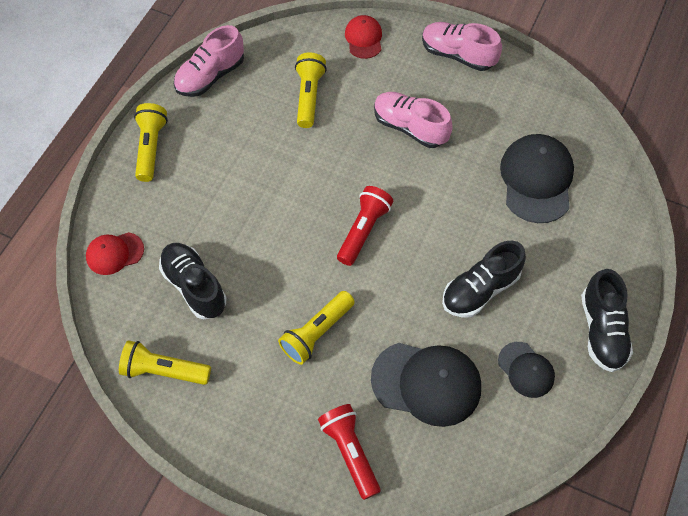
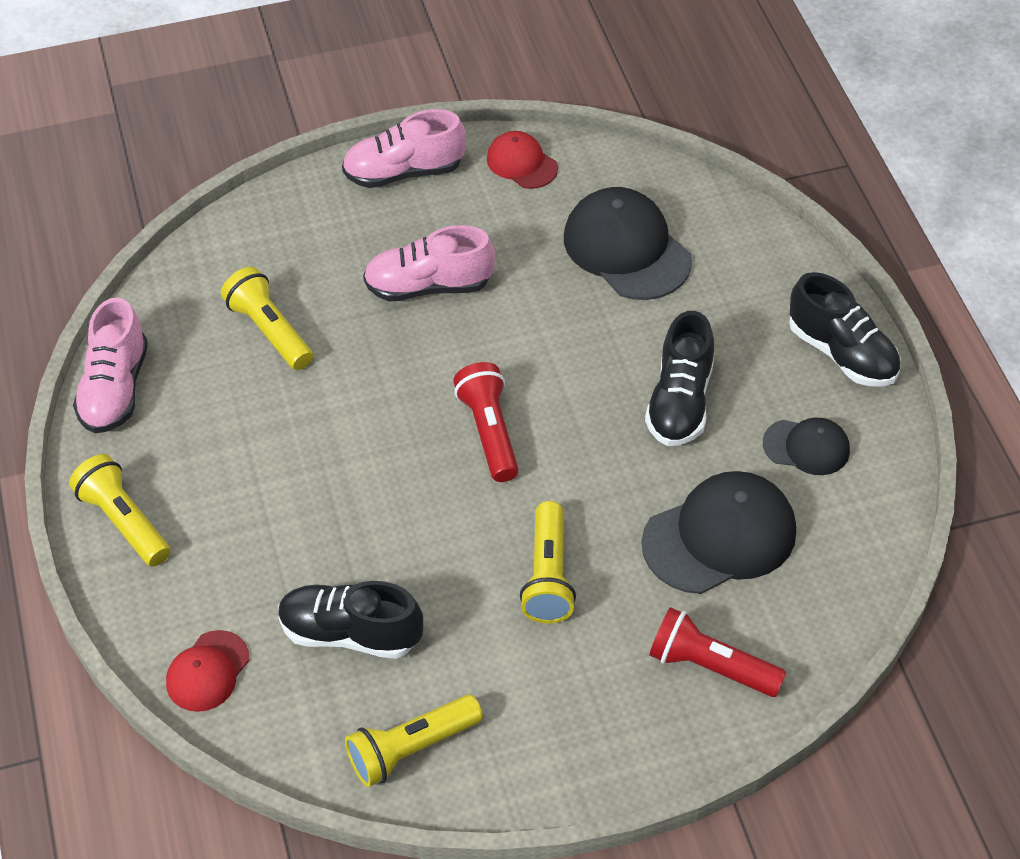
camera: 40 degrees left, 10 degrees down
red cap [345,15,382,59] -> red cap moved to [487,131,558,189]

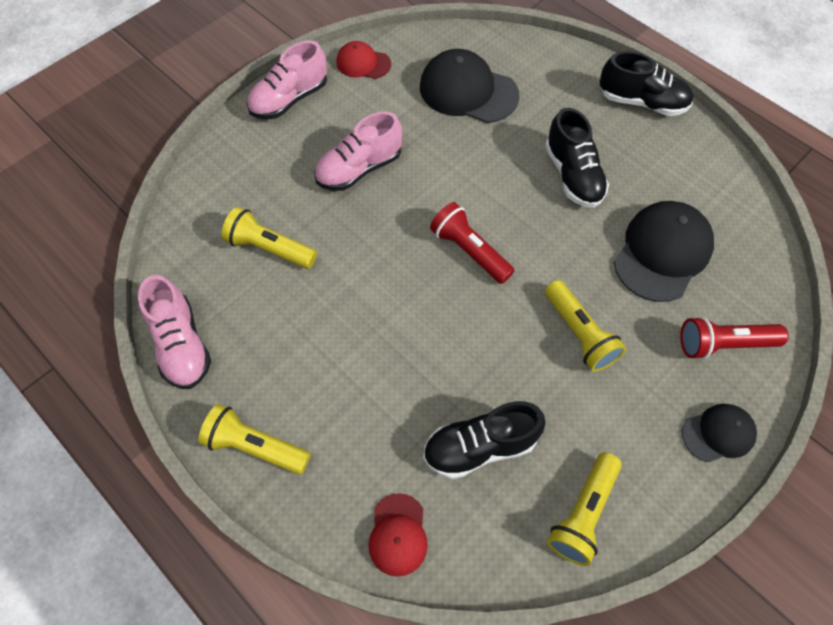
camera: 30 degrees left, 10 degrees up
black cap [763,417,850,475] -> black cap moved to [682,404,757,462]

